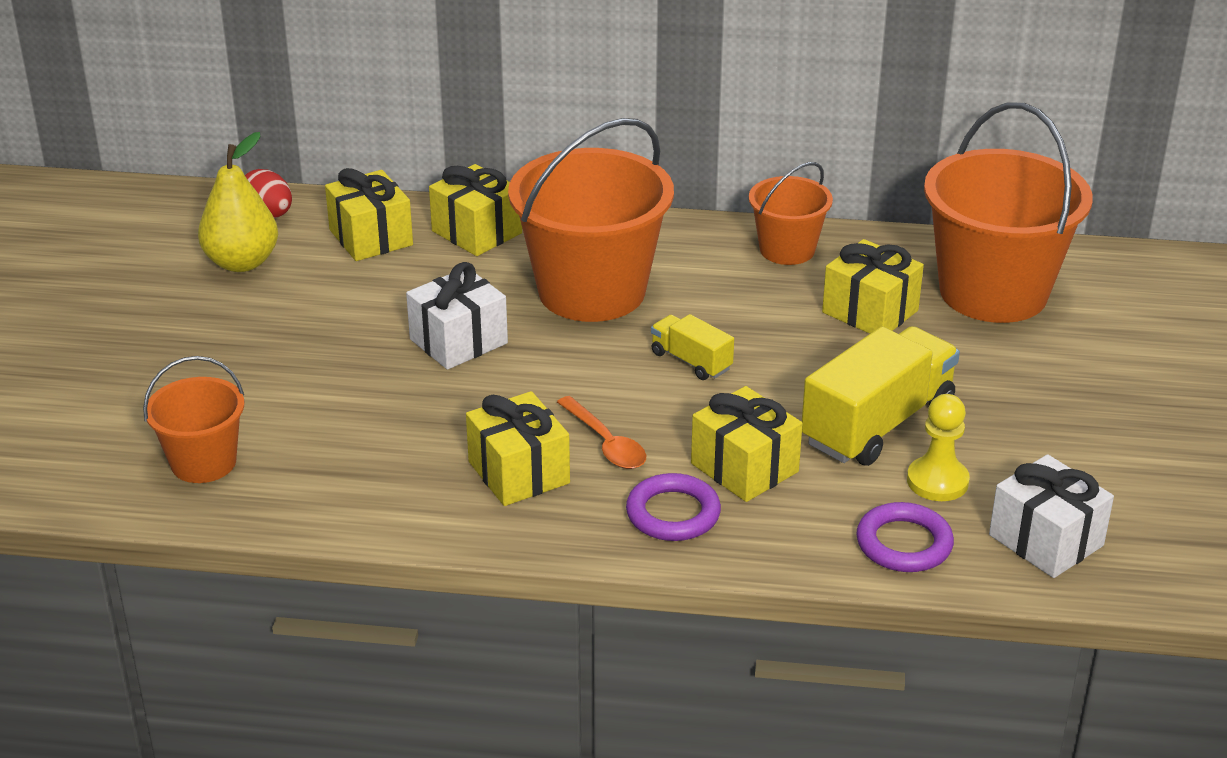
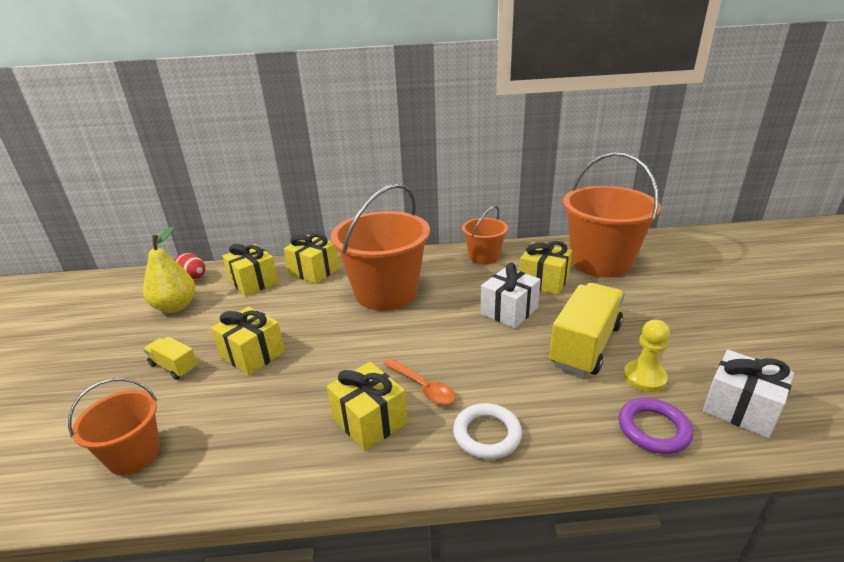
camera: 10 degrees left, 5 degrees down
white gift [406,262,508,370] -> white gift moved to [480,263,541,328]
purple ring [626,473,721,541] -> white ring [453,403,522,460]
yellow truck [651,314,734,380] -> yellow truck moved to [143,337,198,380]
yellow gift [691,386,803,502] -> yellow gift moved to [211,306,285,375]

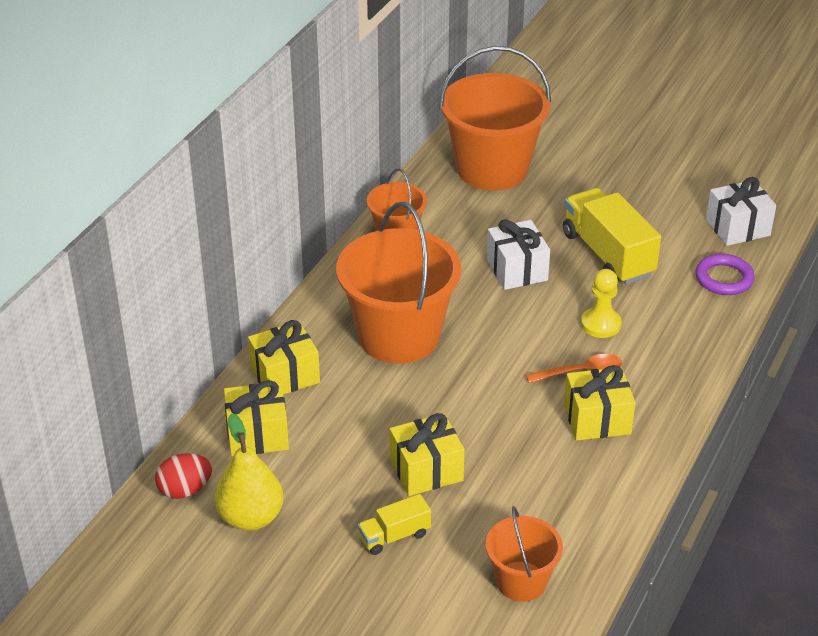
camera: 60 degrees left, 10 degrees up
white ring [453,403,522,460] -> none
yellow gift [519,241,572,295] -> none
yellow pawn [623,319,670,392] -> yellow pawn moved to [581,269,622,338]

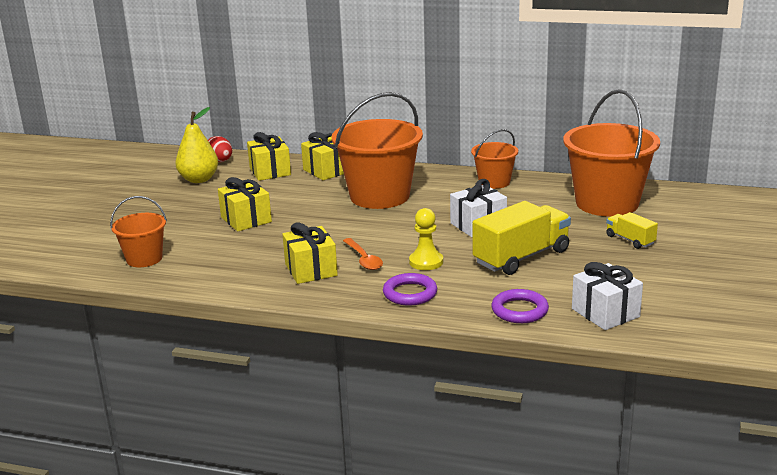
camera: 80 degrees right, 15 degrees down
yellow truck [358,494,431,555] -> yellow truck moved to [606,212,658,249]
none -> purple ring [383,273,437,306]

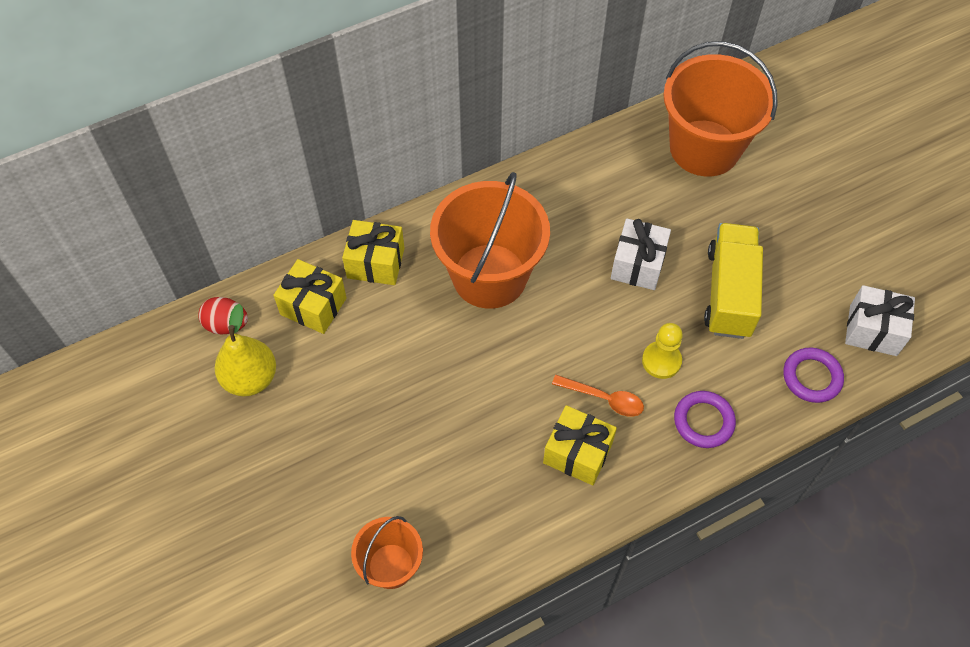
camera: 45 degrees left, 35 degrees up
yellow gift [218,177,272,231] -> none
orange bucket [471,129,518,189] -> none
yellow truck [606,212,658,249] -> none

